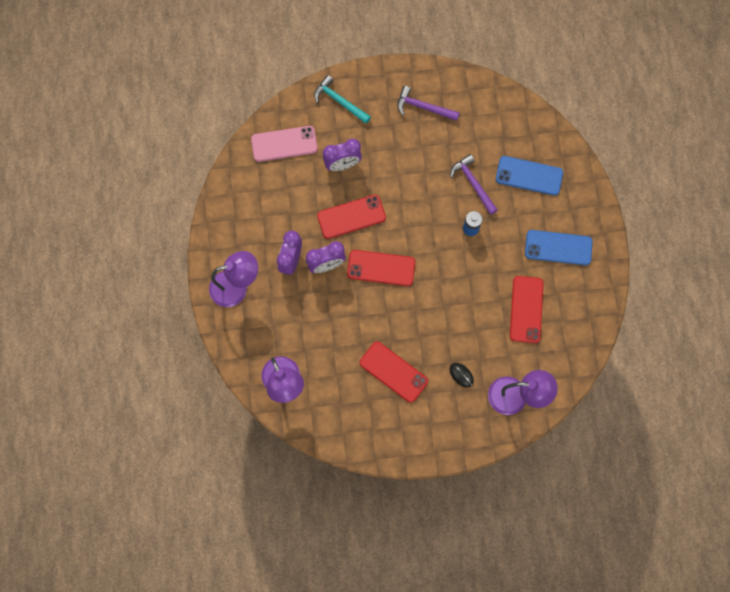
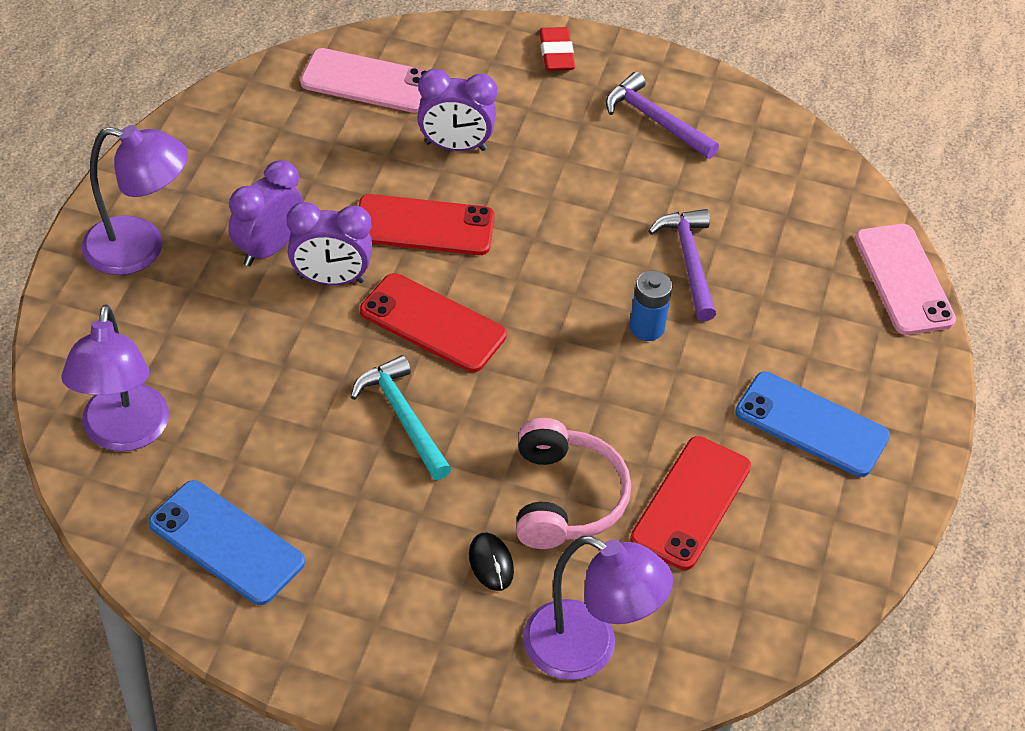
camera: 20 degrees right, 25 degrees down
turquoise hammer [314,75,371,124] -> turquoise hammer moved to [351,355,451,480]
red phone [360,342,428,403] -> none
blue phone [496,156,563,196] -> blue phone moved to [148,480,305,605]
none -> pink headphones [516,418,631,549]
none -> red eraser [539,27,575,71]
none -> pink phone [855,224,956,335]

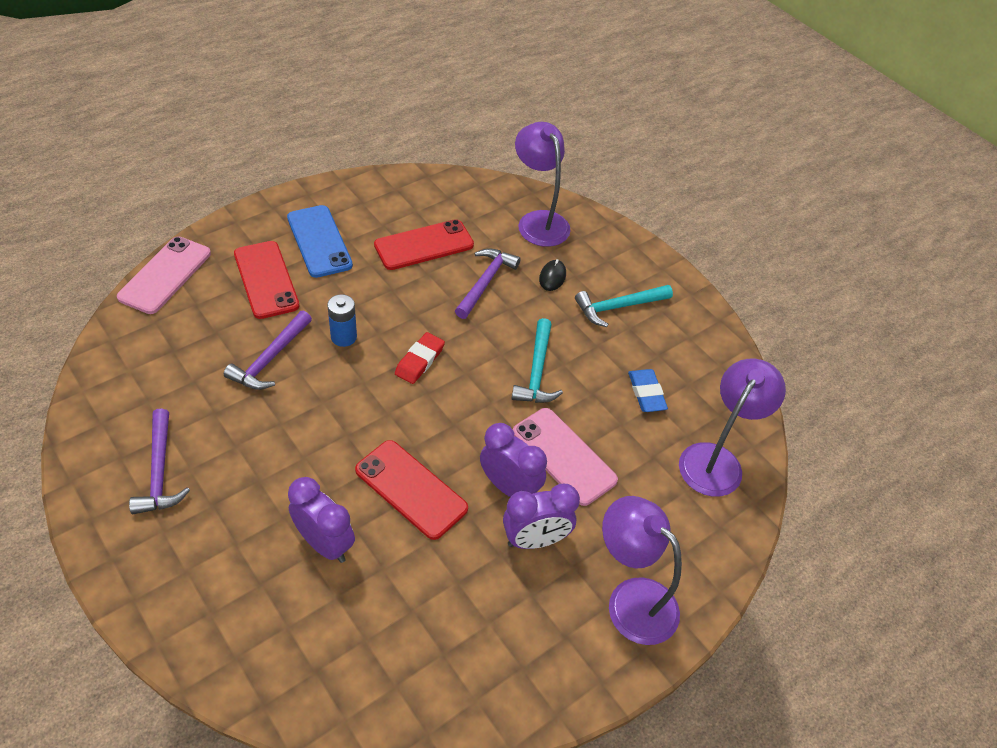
camera: 145 degrees left, 0 degrees up
blue phone [148,480,305,605] -> none
pink phone [300,48,428,113] -> pink phone moved to [513,408,618,506]
red phone [360,273,507,372] -> red phone moved to [234,241,300,319]
pink headphones [516,418,631,549] -> purple hammer [455,248,521,319]
red eraser [539,27,575,71] -> red eraser moved to [395,332,445,384]
none -> turquoise hammer [575,285,673,327]
none -> blue eraser [628,369,668,412]

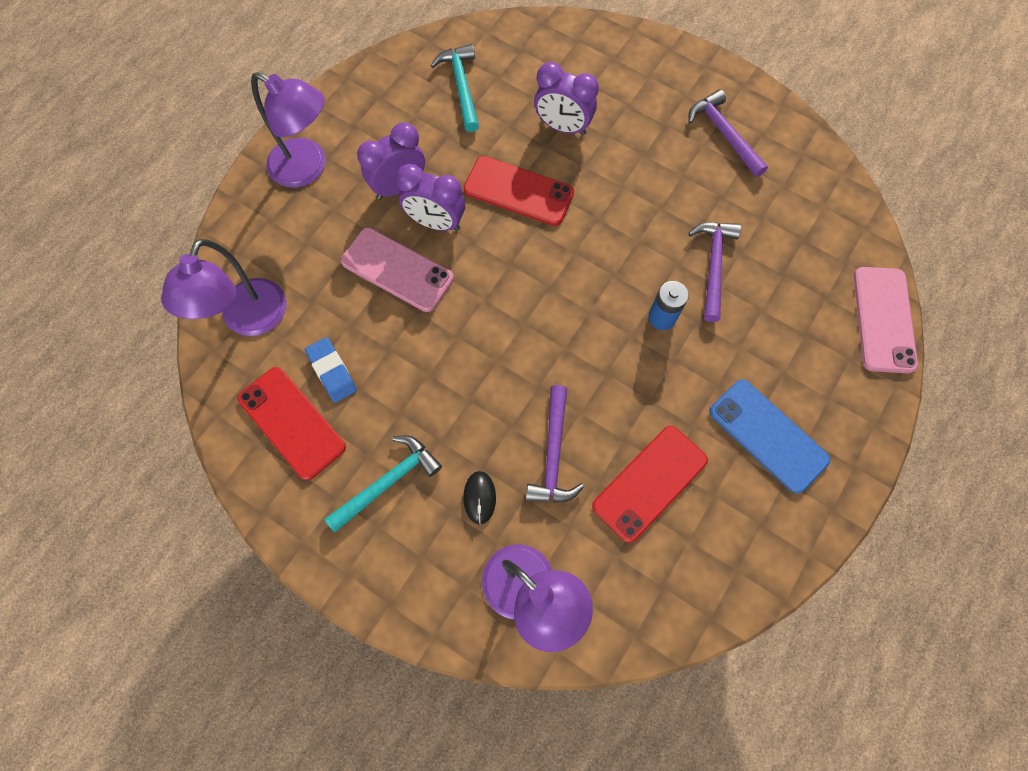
camera: 165 degrees right, 20 degrees up
red phone [234,241,300,319] -> red phone moved to [238,367,346,480]
red eraser [395,332,445,384] -> none
turquoise hammer [512,318,563,403] -> turquoise hammer moved to [431,44,479,132]

